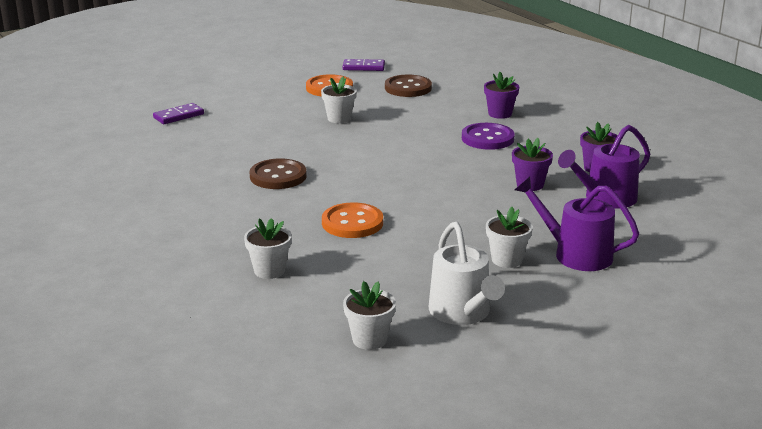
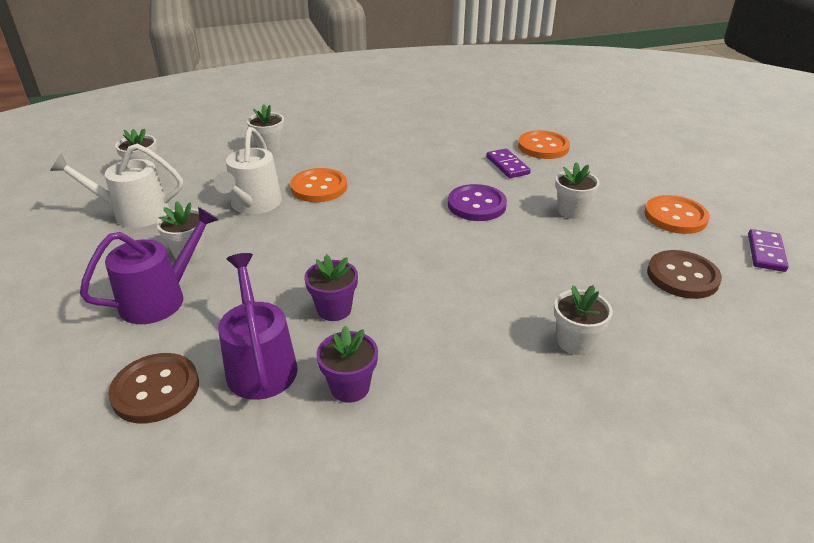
camera: 105 degrees right, 10 degrees up
purple domino [153,103,204,124] -> purple domino moved to [486,149,531,178]
brown button [250,158,307,189] -> brown button moved to [108,353,199,423]
purple button [462,123,514,150] -> purple button moved to [448,184,507,221]
purple flower pot [484,72,519,119] -> white flower pot [554,285,613,355]
none -> white watering can [214,127,282,214]
none -> orange button [518,130,570,159]

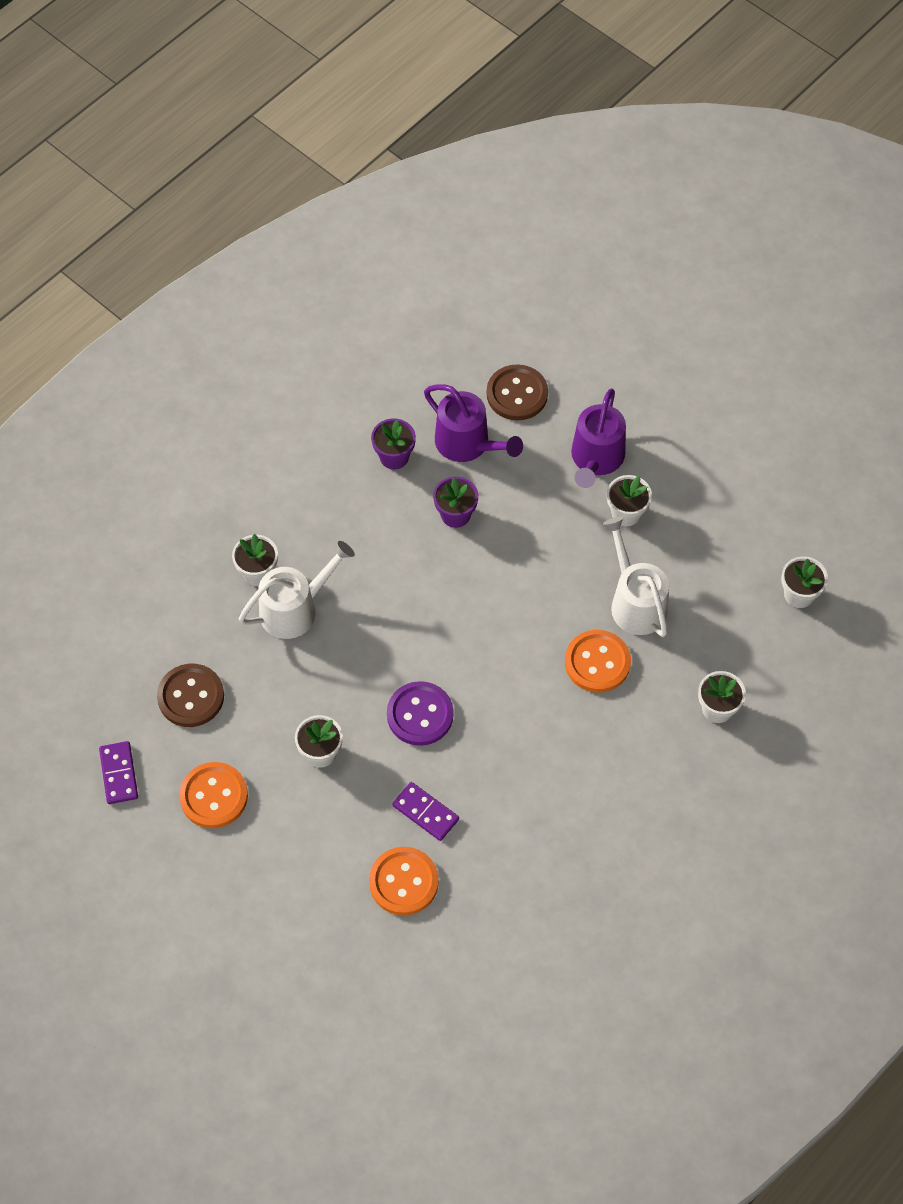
camera: 150 degrees right, 25 degrees up
white watering can [50,144,183,228] -> white watering can moved to [239,541,355,639]

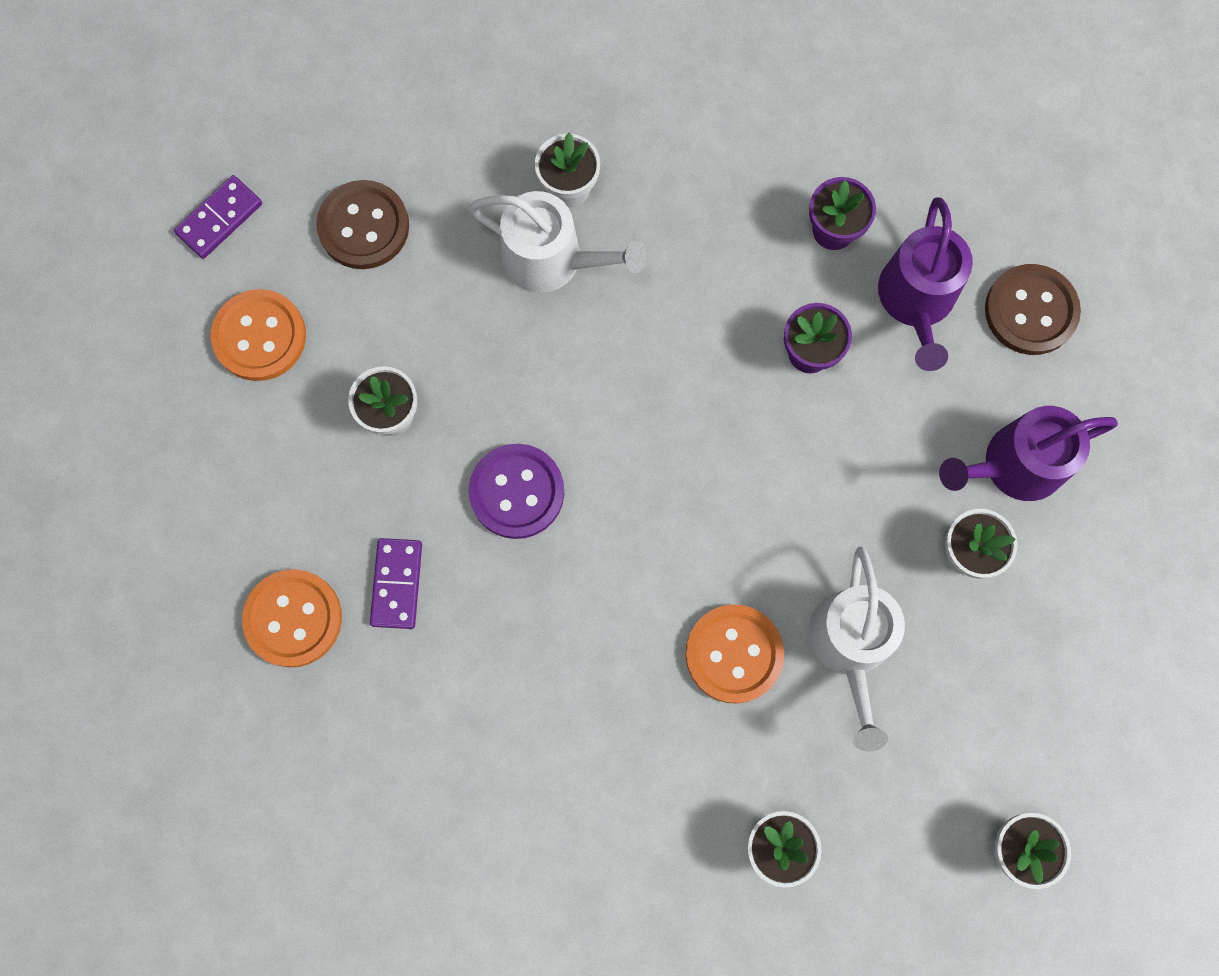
camera: 55 degrees right, 15 degrees up
white watering can [603,517,669,637] -> white watering can turned 150 degrees clockwise [808,547,905,752]

